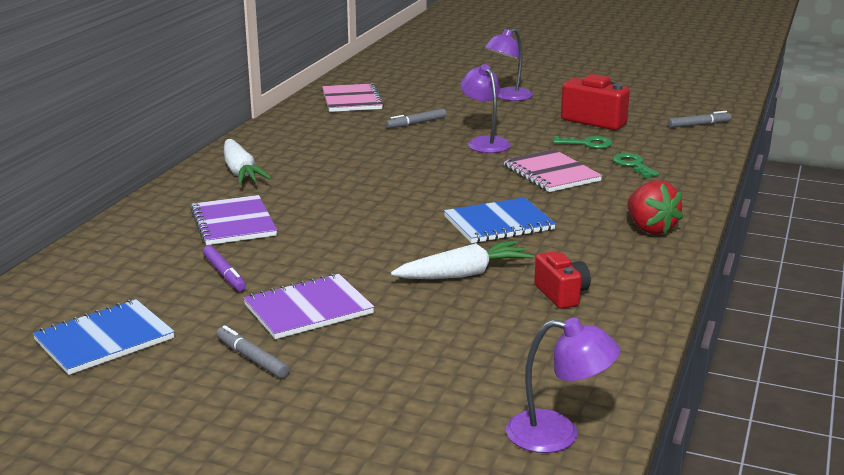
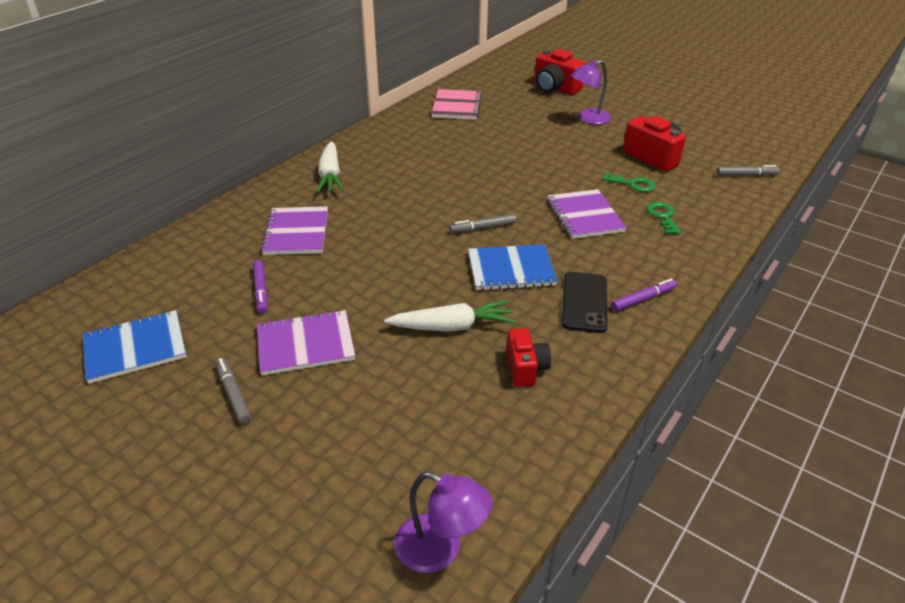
camera: 15 degrees right, 15 degrees up
grey marker [386,108,447,128] -> grey marker moved to [450,214,516,233]
purple lamp [460,64,511,153] -> none
pink notebook [504,149,602,192] -> purple notebook [547,189,626,239]
red strawberry [627,180,683,234] -> purple marker [611,279,677,311]
none -> red camera [534,49,586,95]
none -> black phone [562,272,607,333]

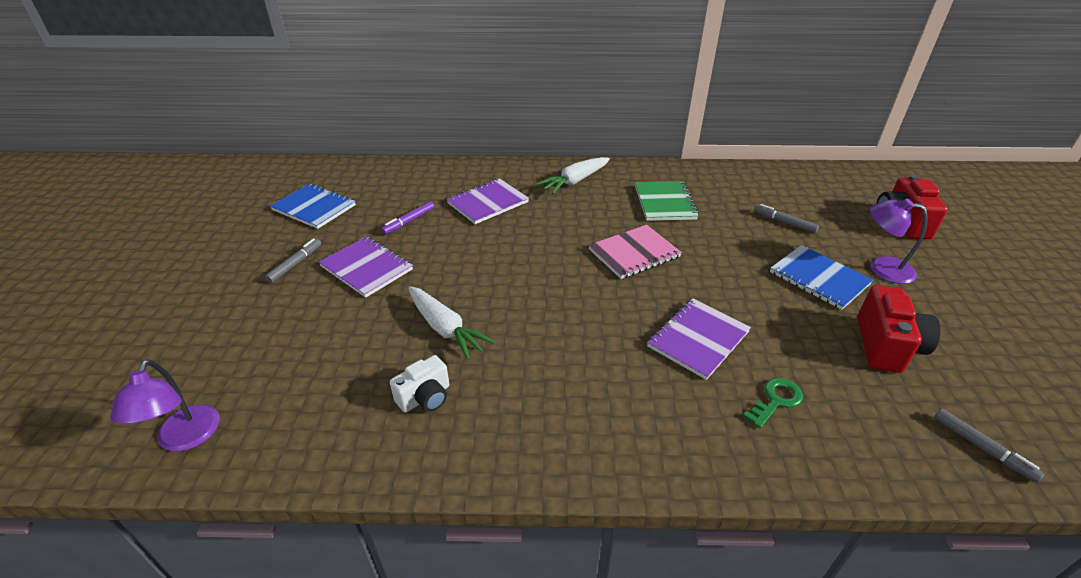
camera: 55 degrees right, 0 degrees up
pink notebook [432,89,482,120] -> pink notebook moved to [588,225,682,279]
grey marker [450,214,516,233] -> grey marker moved to [754,204,819,233]
blue notebook [468,244,558,291] -> blue notebook moved to [770,245,873,310]
red camera [507,328,551,387] -> white camera [390,355,449,412]
black phone [562,272,607,333] -> none
green key [602,172,656,192] -> none
purple marker [611,279,677,311] -> none
none -> green notebook [635,181,699,221]

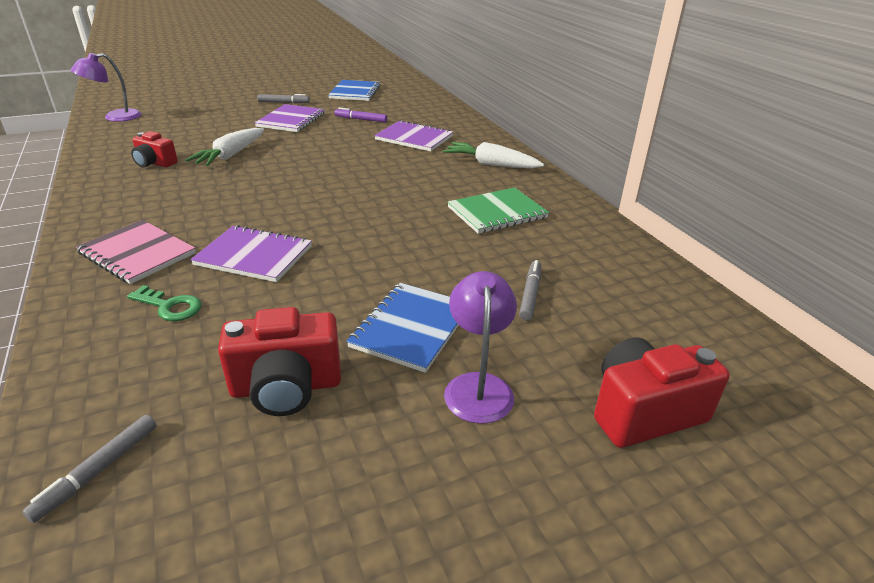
camera: 65 degrees right, 5 degrees down
white camera [390,355,449,412] -> red camera [131,131,178,167]
pink notebook [588,225,682,279] -> pink notebook moved to [76,220,196,284]

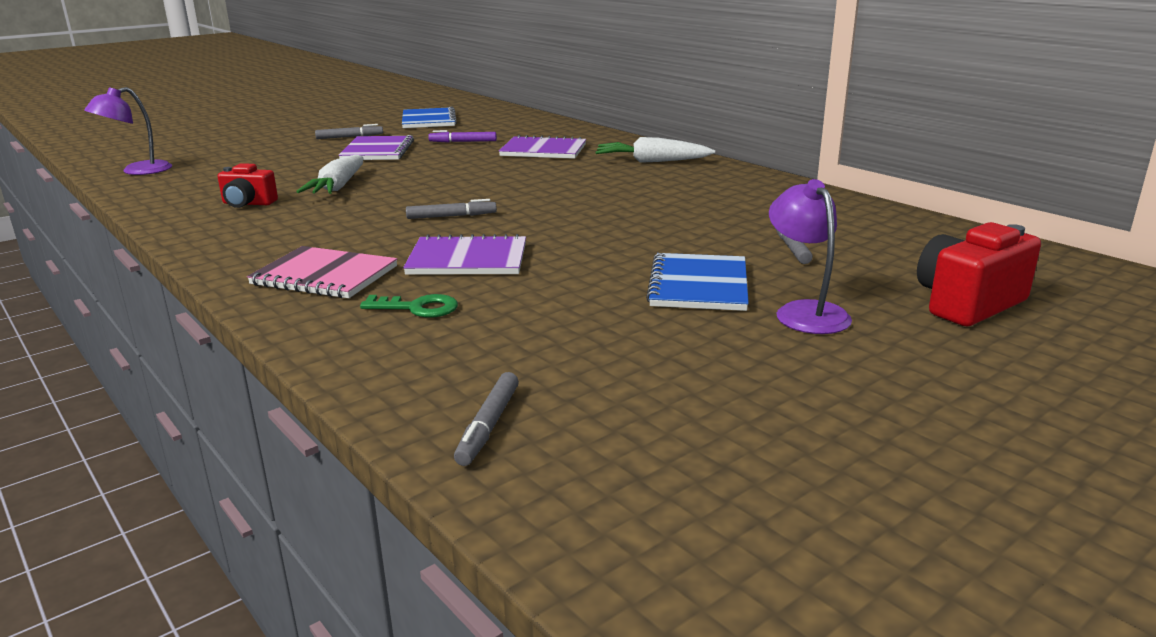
camera: 15 degrees left, 10 degrees down
red camera [218,307,341,416] -> none
green notebook [448,187,549,234] -> none
none -> grey marker [406,199,497,219]

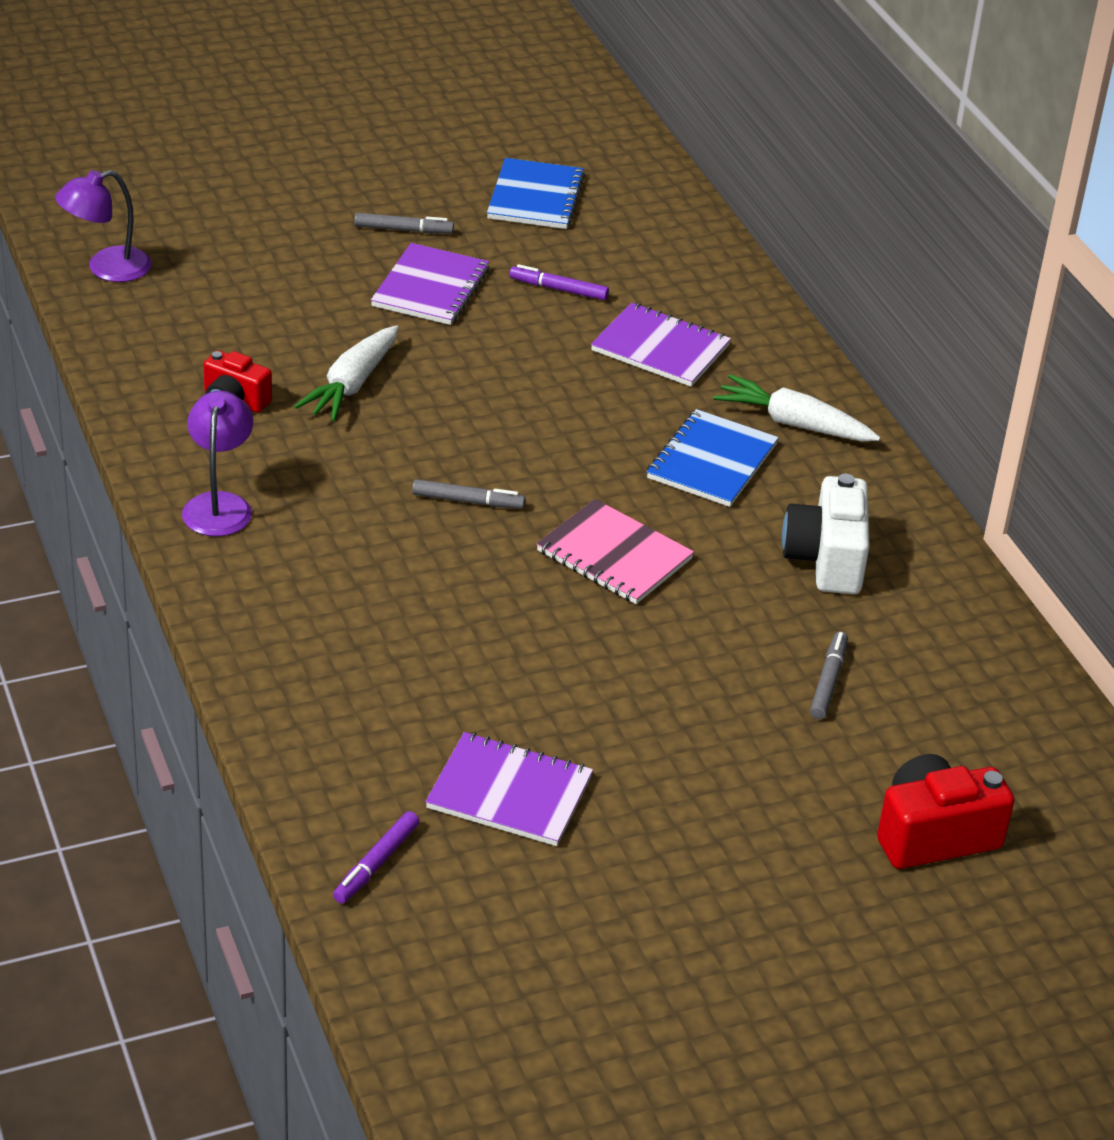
camera: 15 degrees right, 15 degrees up
pink notebook [247,246,397,298] -> pink notebook moved to [537,499,694,604]
green key [360,294,458,318] -> none
purple notebook [403,234,526,275] -> purple notebook moved to [425,732,593,846]
grey marker [454,372,519,466] -> purple marker [333,811,419,904]
blue notebook [646,253,749,311] -> blue notebook moved to [647,409,779,507]
purple lamp [769,179,852,334] -> purple lamp moved to [182,391,253,536]
none -> white camera [782,474,870,594]

